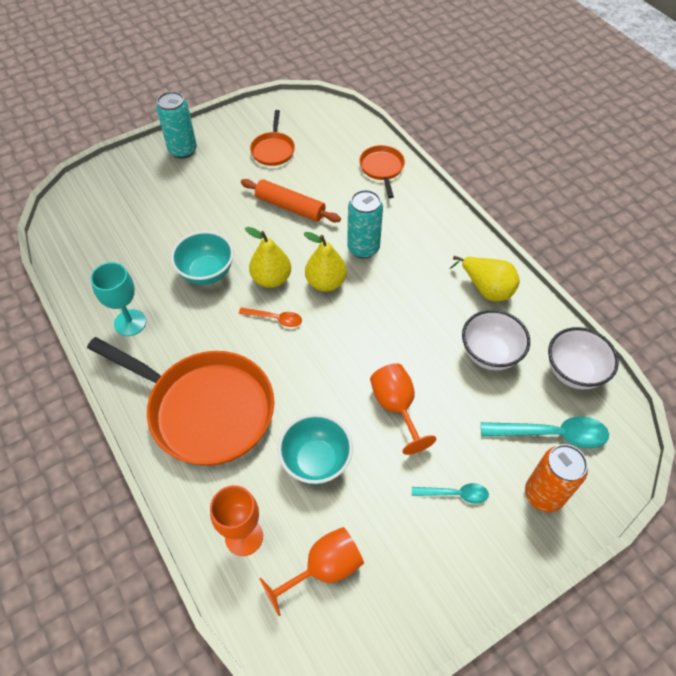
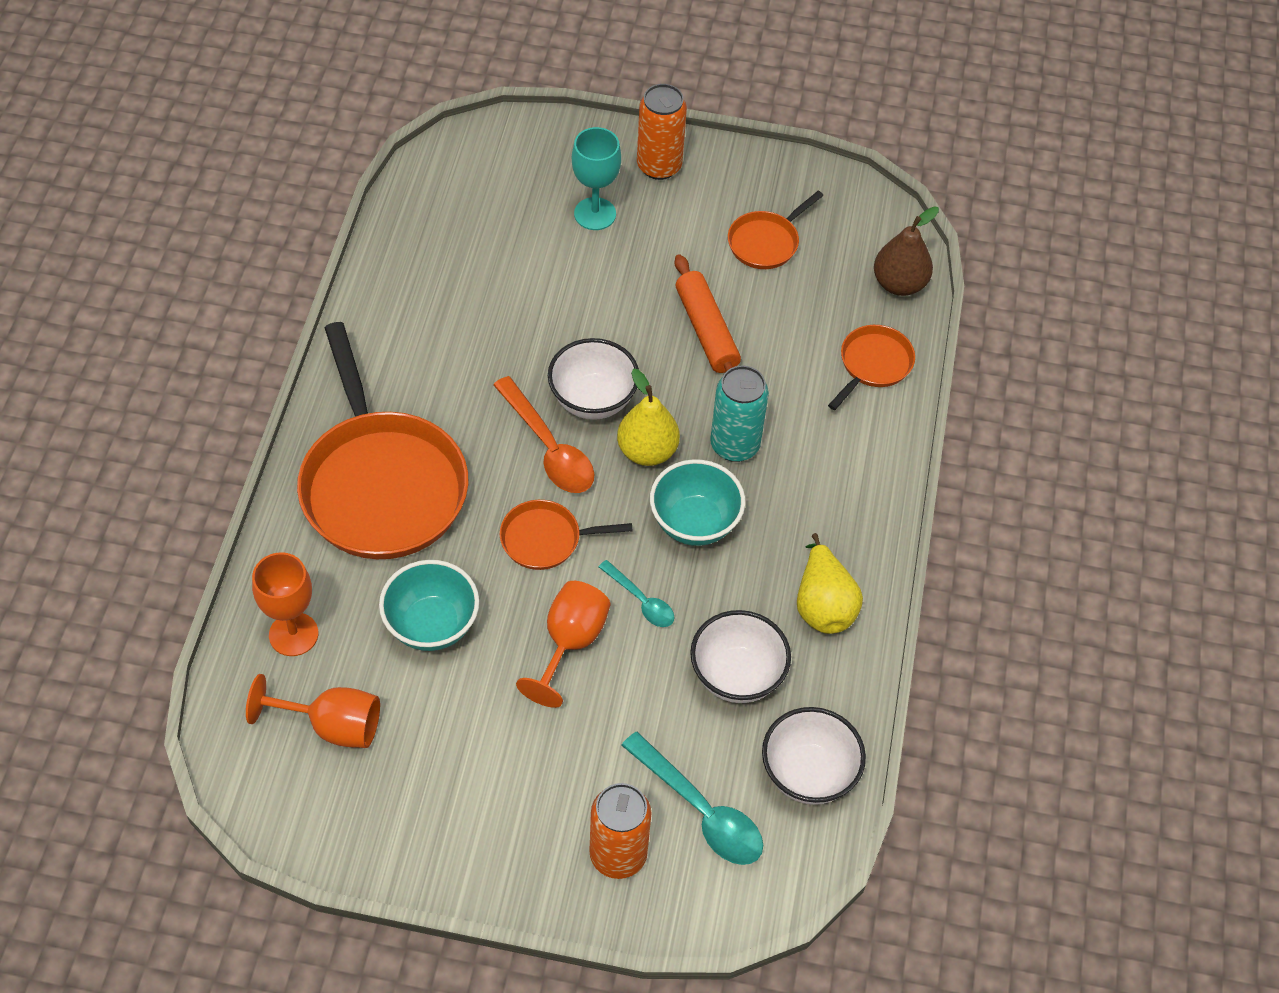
camera: 40 degrees right, 0 degrees up
turquoise goblet [91,262,146,336] -> turquoise goblet moved to [572,127,621,230]
turquoise can [156,91,197,159] -> orange can [637,84,687,180]
turquoise bowl [171,231,234,285] -> turquoise bowl moved to [650,459,745,546]
orange spoon [239,307,302,327] -> orange spoon [493,376,594,493], size x1.72
yellow pear [245,227,291,288] -> white bowl [548,338,639,420]
turquoise spoon [412,483,489,504] -> turquoise spoon moved to [598,560,674,627]
none -> orange pan [500,500,633,570]
none -> brown pear [874,206,939,296]

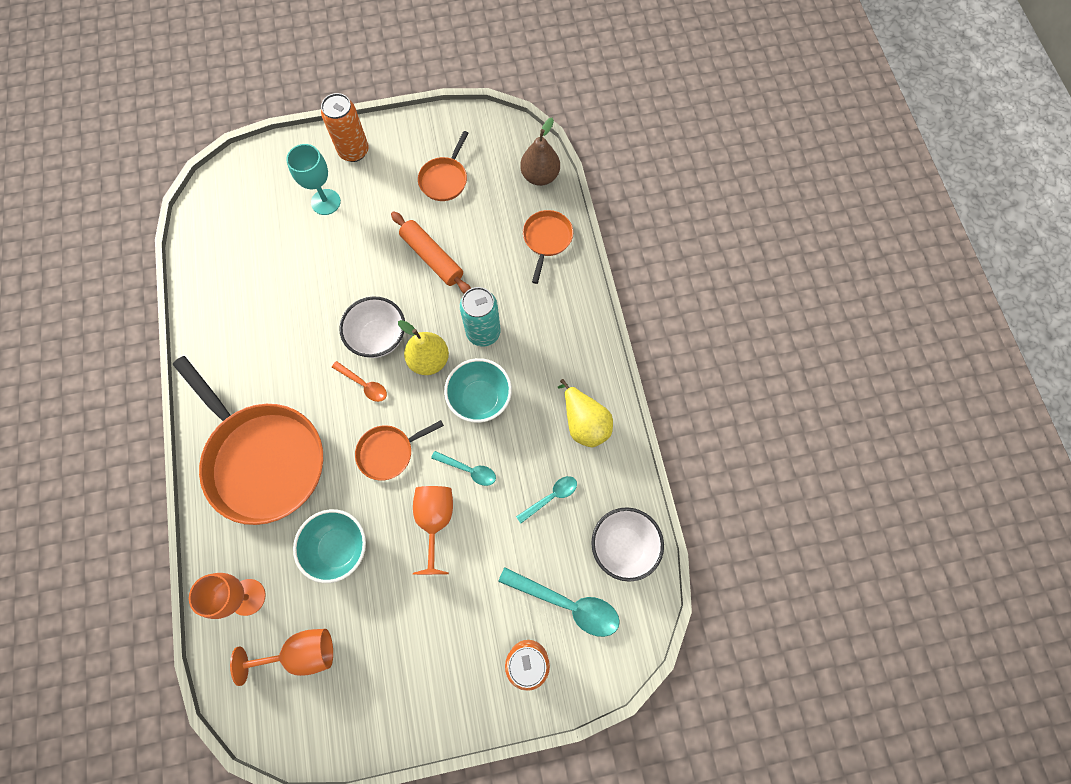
camera: 20 degrees left, 15 degrees up
orange spoon [493,376,594,493] -> orange spoon [332,361,387,402], size x0.58
white bowl [690,610,791,703] -> turquoise spoon [516,476,577,523]

